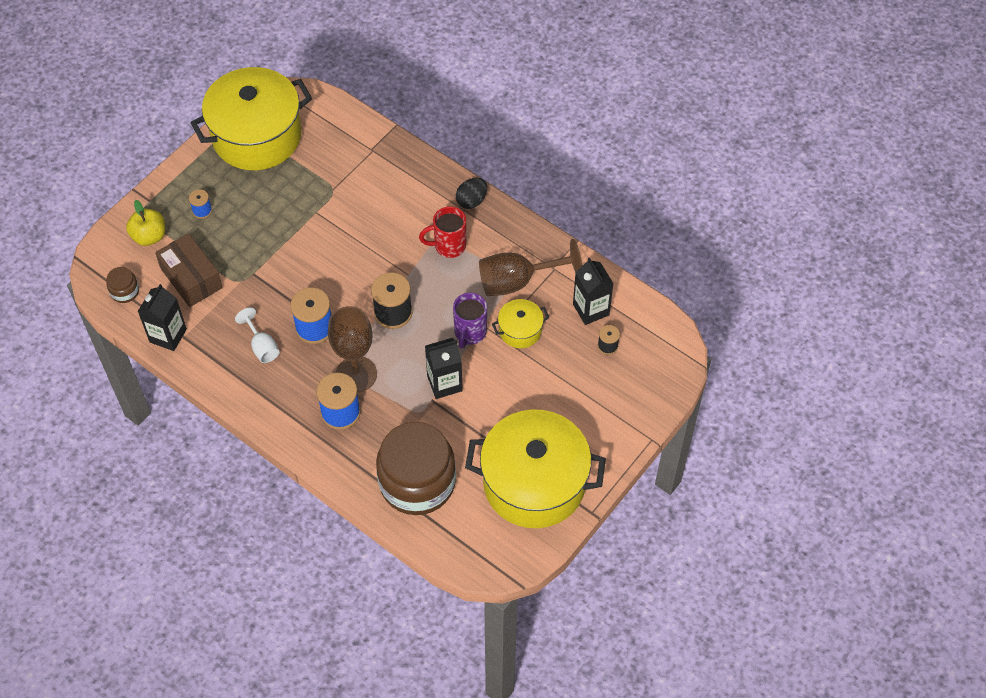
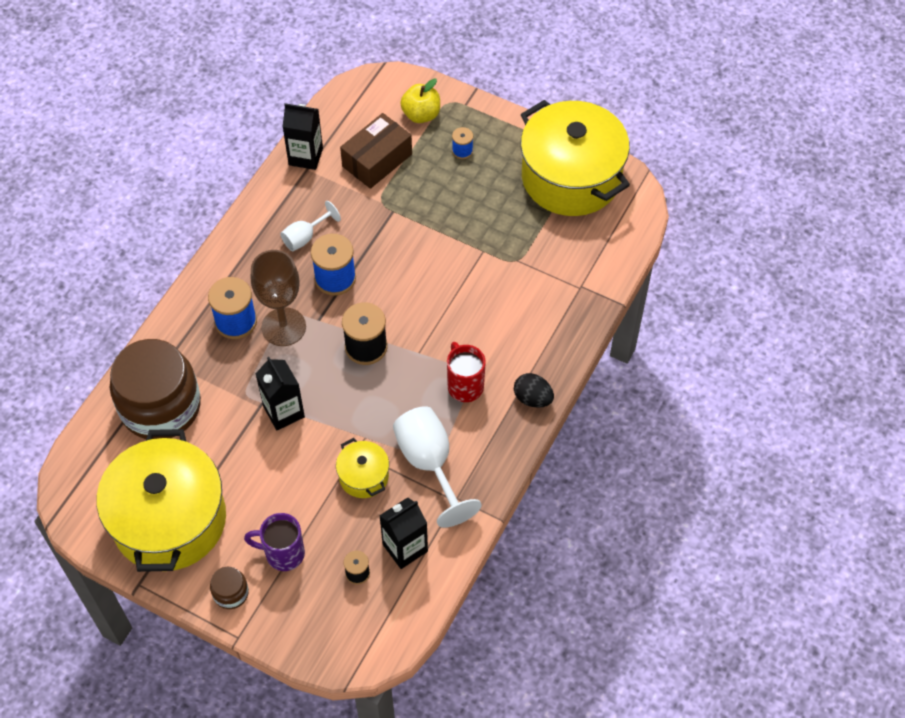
camera: 80 degrees right, 0 degrees up
brown jar [106,267,139,303] -> brown jar moved to [210,567,249,609]
purple mug [453,293,487,348] -> purple mug moved to [244,513,305,571]
brown goblet [479,239,582,296] -> white goblet [393,406,482,528]

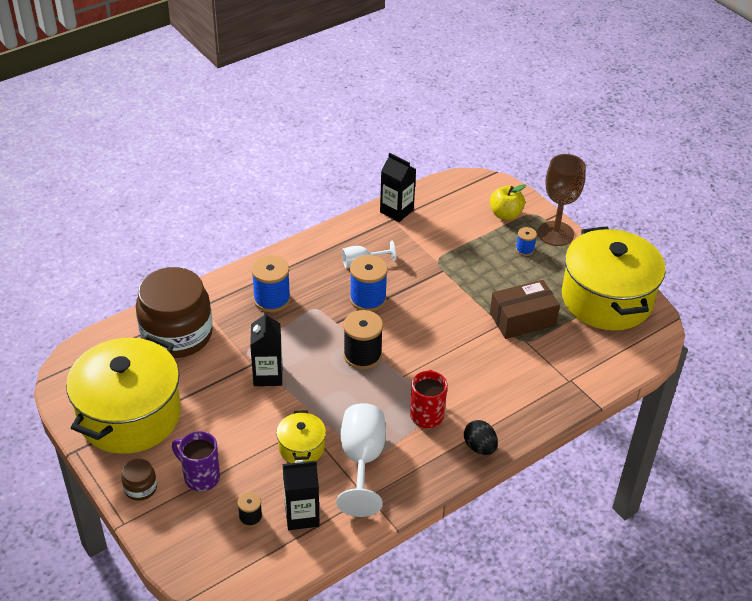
camera: 25 degrees right, 15 degrees down
brown goblet [251,250,306,346] -> brown goblet moved to [538,154,586,246]
brown box [340,113,412,189] -> brown box moved to [490,280,560,339]

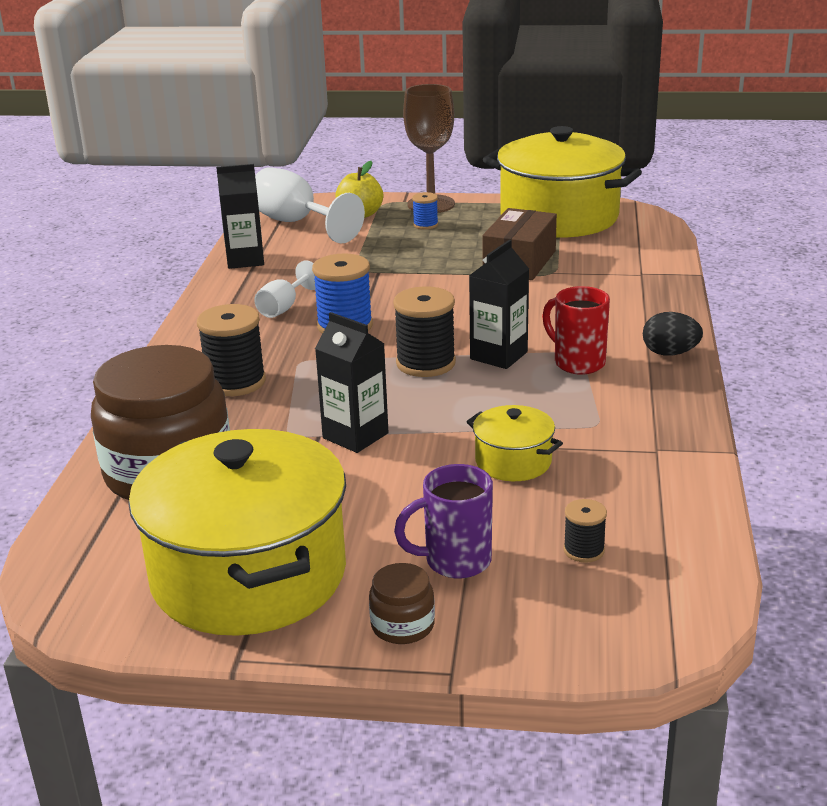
camera: 45 degrees left, 15 degrees down
blue spool [251,255,291,312] -> black spool [197,304,266,396]
black carton [283,460,320,530] -> black carton moved to [469,240,529,369]
white goblet [336,403,386,517] -> white goblet moved to [255,167,365,243]

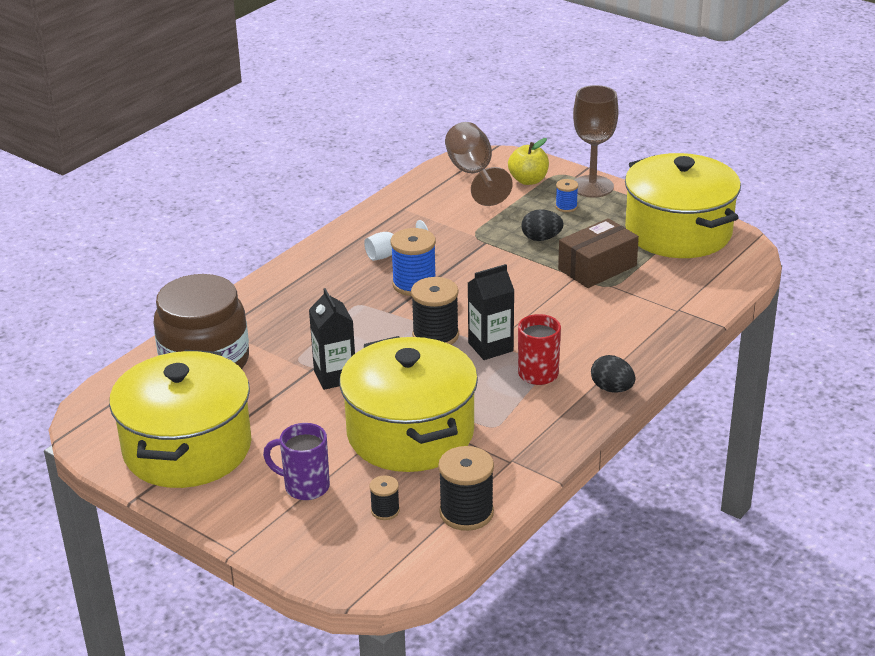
camera: 30 degrees right, 5 degrees up
black spool [197,304,266,396] -> black spool moved to [438,446,494,531]
black carton [216,164,264,269] -> none
white goblet [255,167,365,243] -> brown goblet [445,122,513,206]
brown jar [369,563,435,644] -> none
yellow pot [466,405,563,481] -> yellow pot [339,336,478,472], size x2.26
none -> black egg [521,209,564,241]

